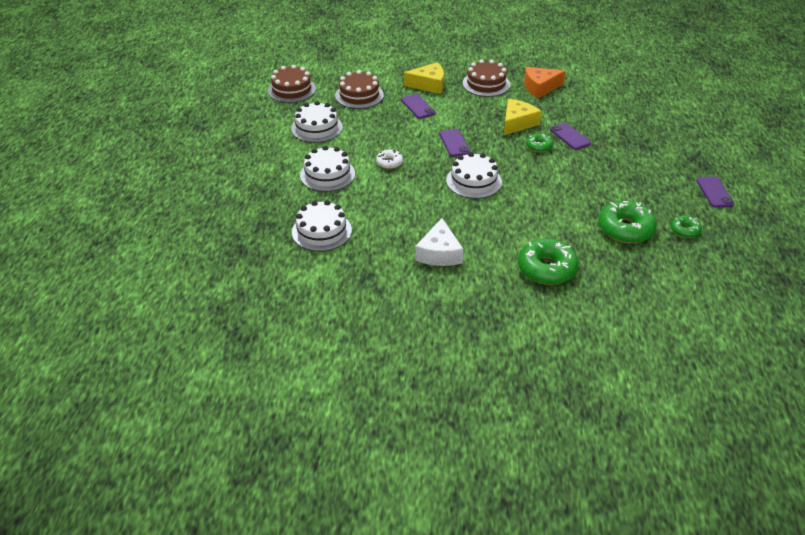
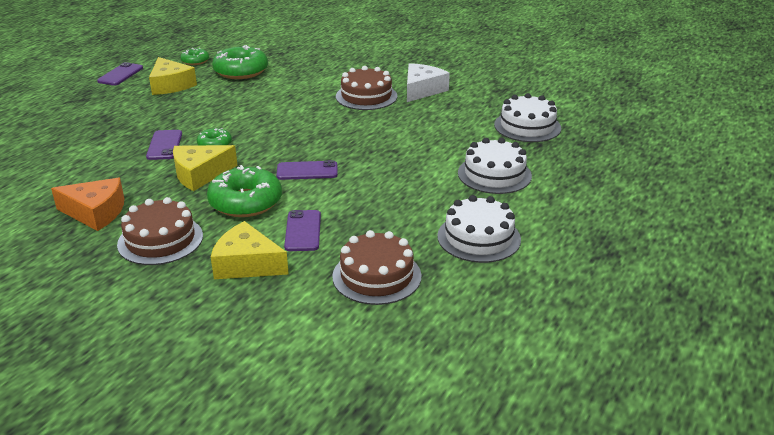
camera: 155 degrees left, 10 degrees down
brown cake [268,65,316,103] -> brown cake moved to [336,66,397,110]
white donut [376,149,403,169] -> none
purple phone [439,129,470,157] -> purple phone turned 75 degrees clockwise [277,160,338,180]
white cake [446,152,502,199] -> none
green donut [518,238,579,285] -> green donut moved to [207,165,282,217]
none -> yellow cheese [149,57,197,95]

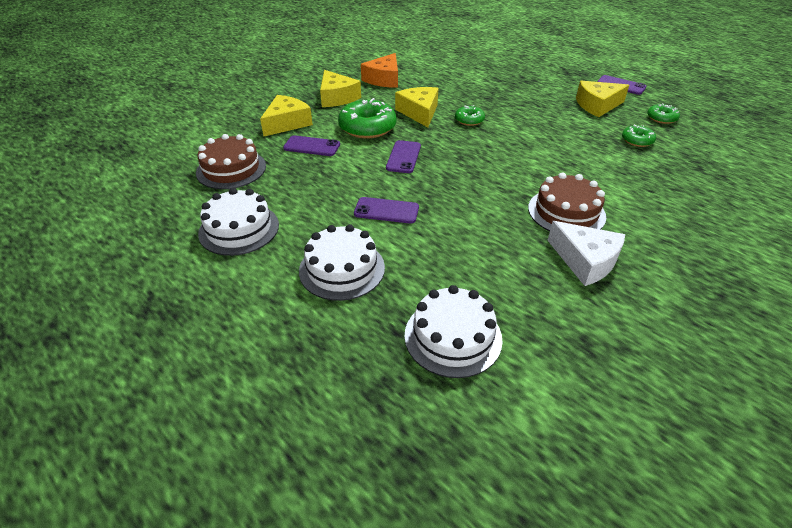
camera: 105 degrees right, 10 degrees up
brown cake [117,197,203,265] -> yellow cheese [320,70,361,107]
purple phone [146,130,182,160] -> purple phone moved to [354,197,419,224]
green donut [212,45,268,79] -> green donut [622,124,656,147], size x0.53

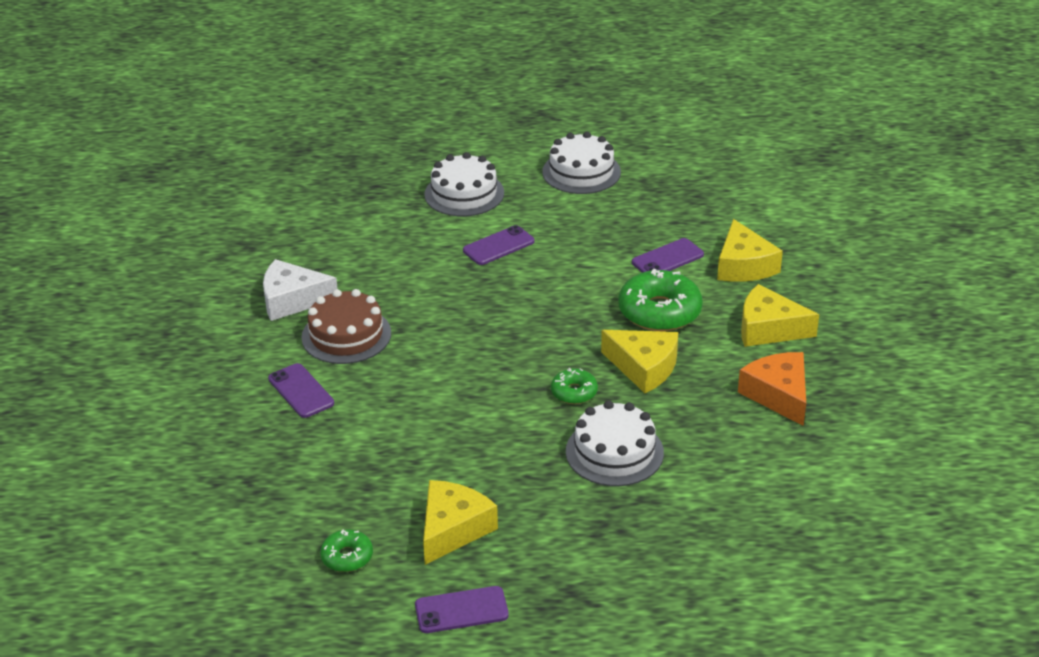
camera: 135 degrees right, 5 degrees down
brown cake [196,134,266,189] -> none
purple phone [386,140,421,173] -> purple phone moved to [268,363,334,418]
white cake [404,285,503,378] -> white cake moved to [566,400,664,486]
green donut [622,124,656,147] -> none

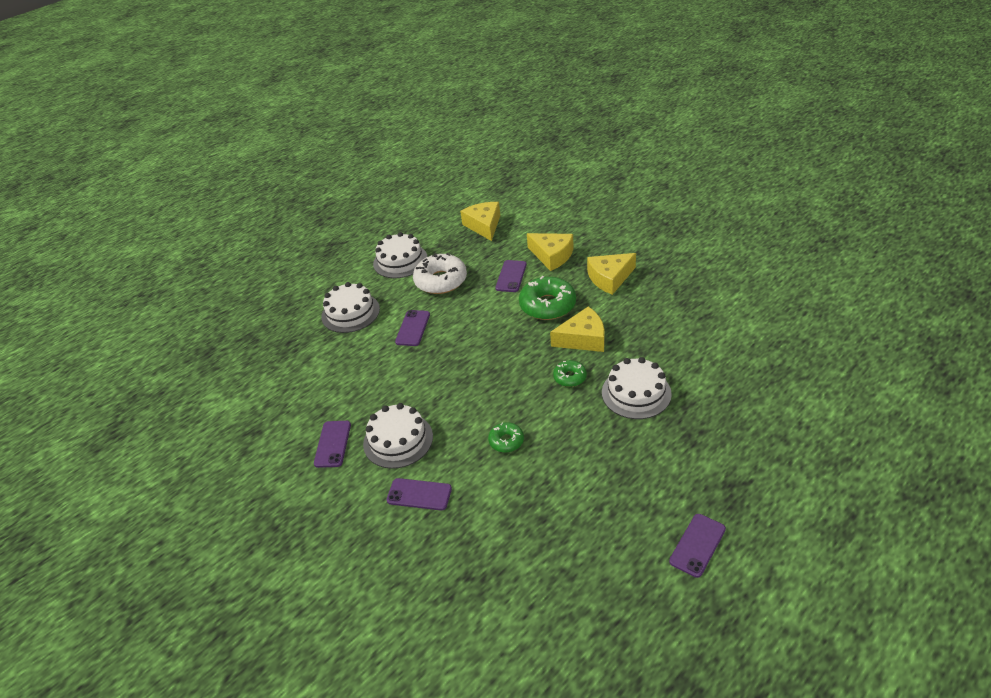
camera: 40 degrees left, 5 degrees up
white cheese [263,259,338,321] -> purple phone [314,421,351,468]
brown cake [301,289,391,364] -> white cake [363,403,433,469]
green donut [320,529,373,572] -> green donut moved to [488,422,524,452]
yellow cheese [423,480,498,565] -> yellow cheese moved to [460,202,500,241]
orange cheese [738,352,806,426] -> none
none -> white donut [413,253,467,294]

